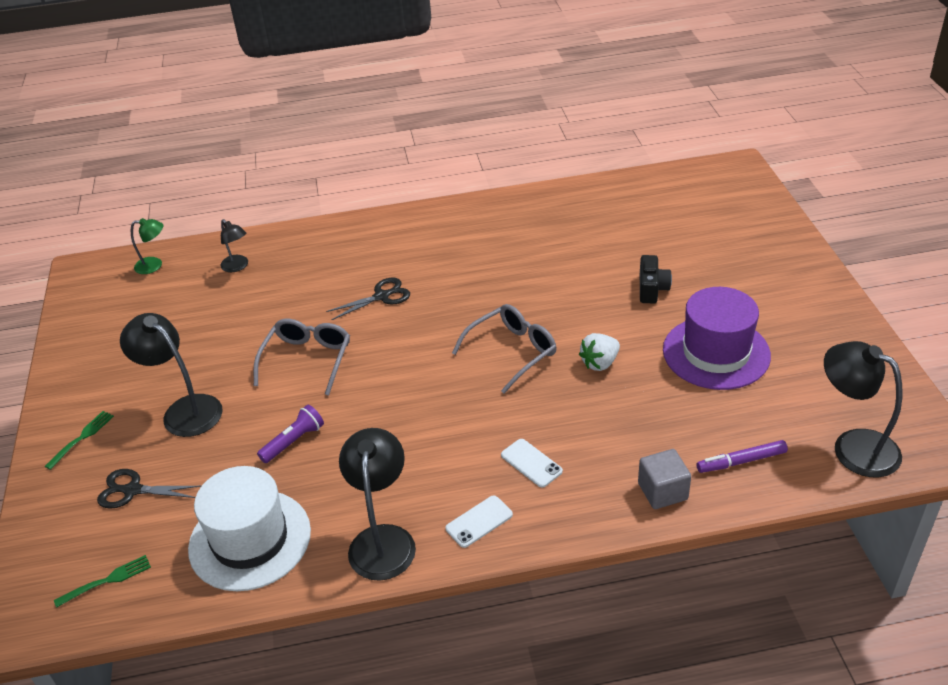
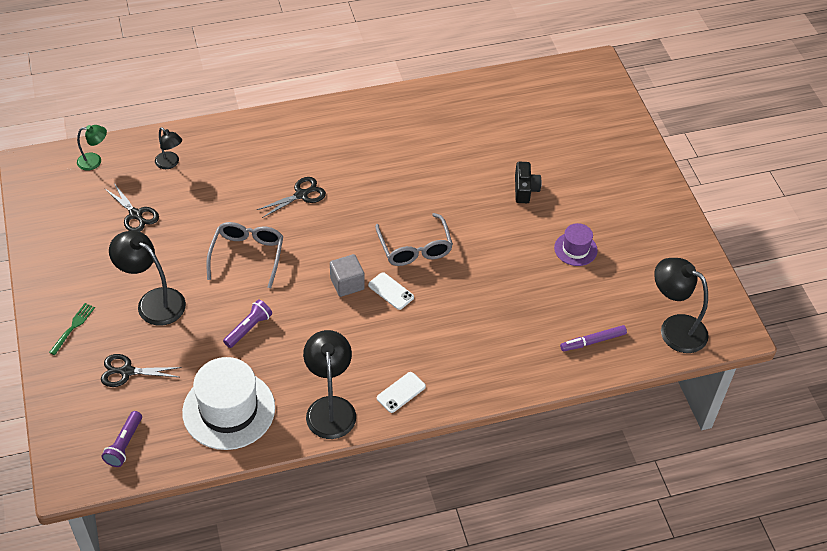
camera: 10 degrees left, 10 degrees up
green fork [54,555,151,608] -> purple flashlight [102,411,142,467]
grey glasses [452,304,556,393] -> grey glasses turned 120 degrees clockwise [375,213,453,266]
white phone [501,439,563,487] -> white phone moved to [368,272,414,310]
white strawberry [579,333,620,371] -> none
grey cube [638,449,691,509] -> grey cube moved to [330,254,365,297]
purple hat [663,287,771,390] -> purple hat [554,223,598,266], size x0.52
none -> black scissors [104,182,159,232]

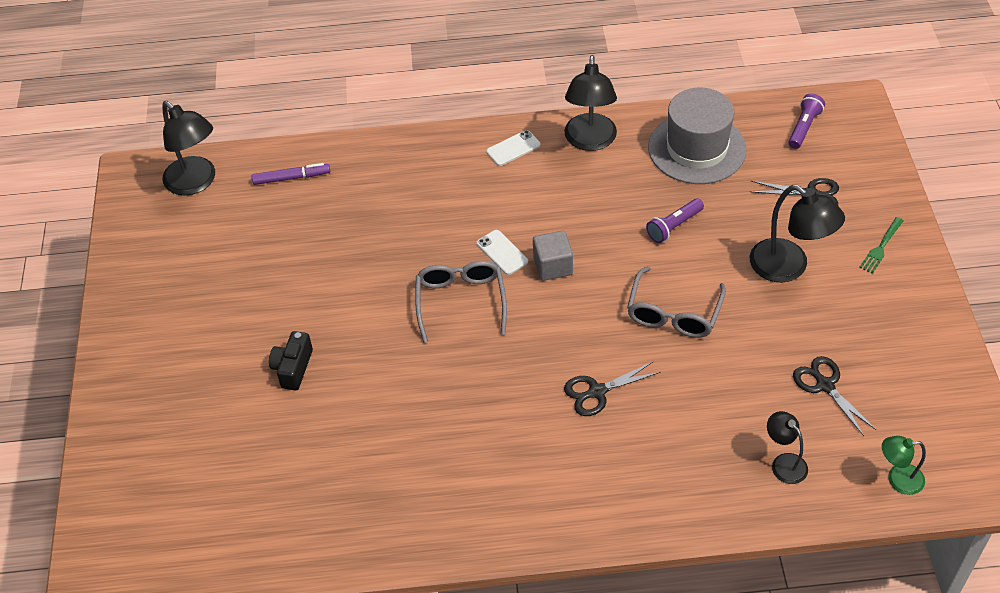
camera: 165 degrees left, 0 degrees up
white hat [182,357,275,450] -> grey hat [648,88,747,184]
purple hat [554,223,598,266] -> none

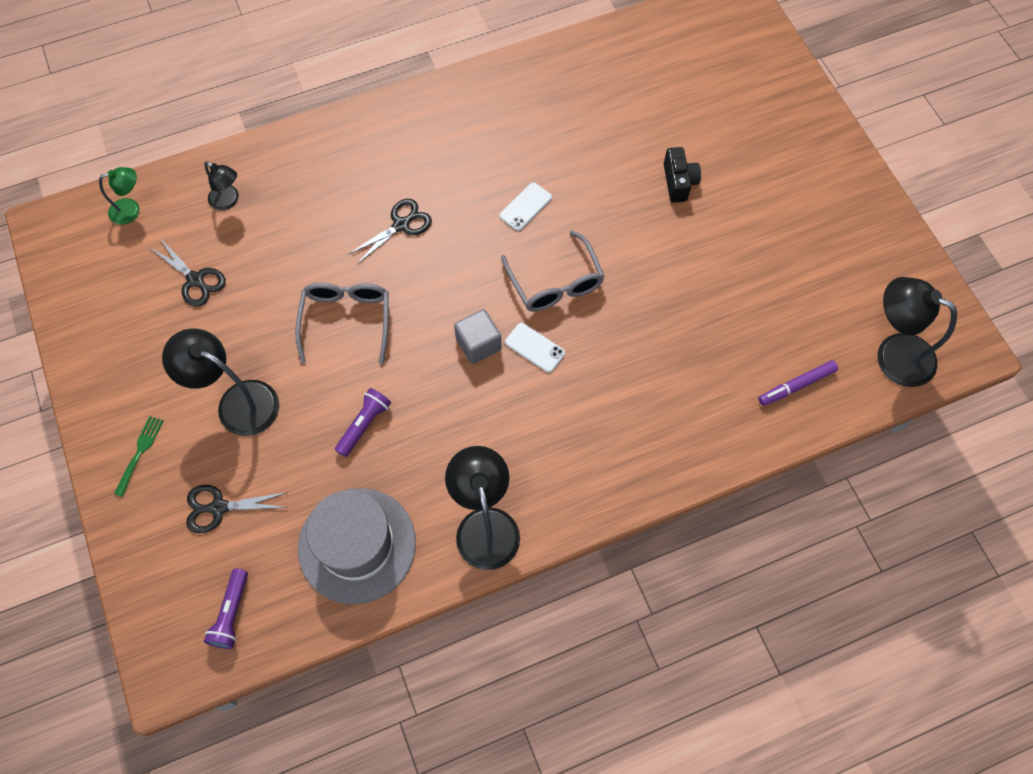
camera: 160 degrees right, 15 degrees up
white phone [486,130,541,166] -> white phone moved to [499,183,552,231]

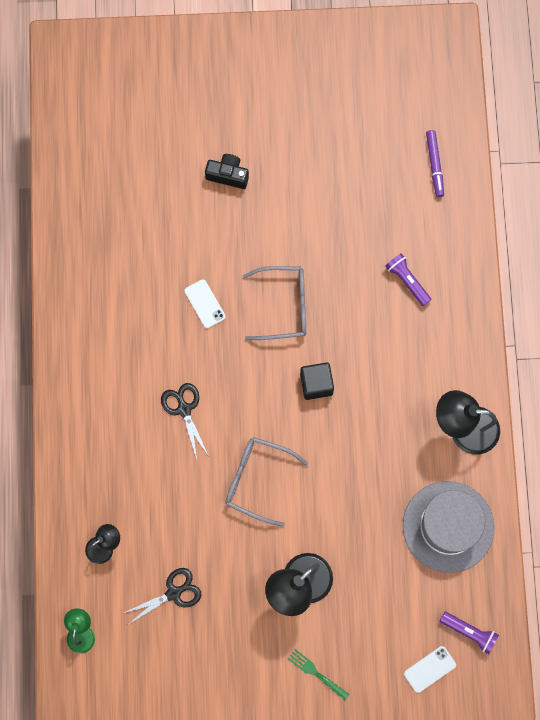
camera: 70 degrees left, 10 degrees up
black scissors [186,485,288,533] -> none
purple flashlight [335,388,391,457] -> purple flashlight moved to [385,253,431,306]
grey cube [454,309,501,364] -> black cube [300,362,334,400]
white phone [505,323,565,373] -> white phone moved to [404,646,456,693]
black lamp [878,277,957,387] -> none

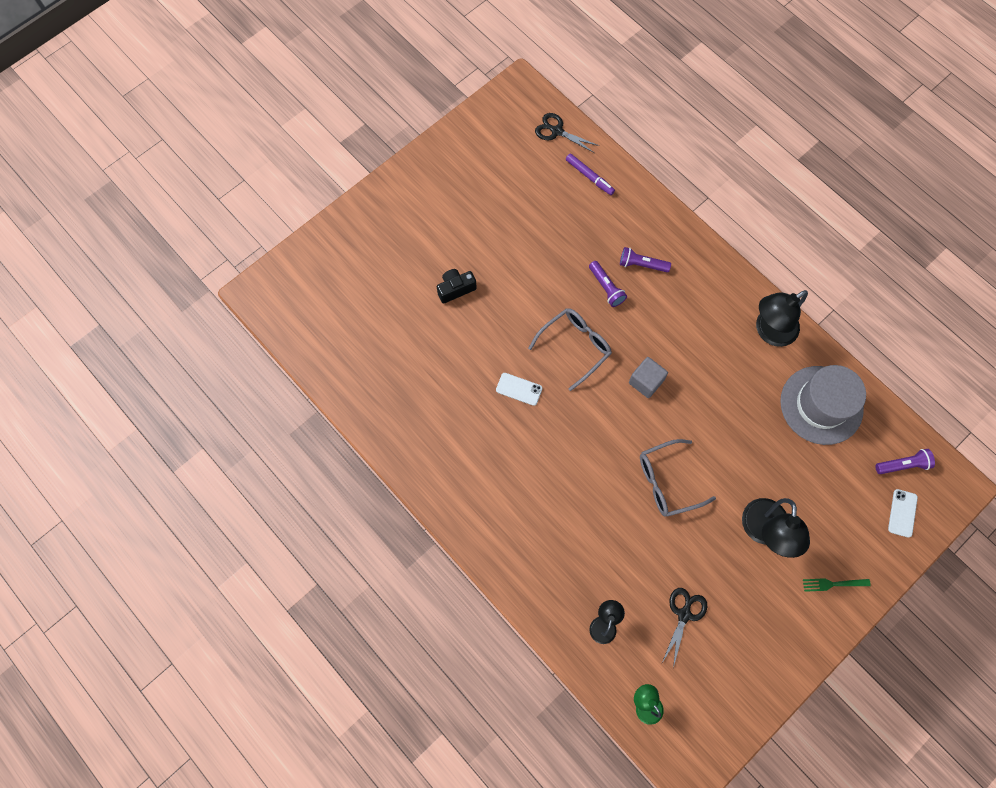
camera: 40 degrees left, 5 degrees down
black scissors [161,383,208,459] -> black scissors moved to [535,113,599,153]
black cube [300,362,334,400] -> grey cube [629,357,668,398]
none -> purple flashlight [589,261,627,307]

